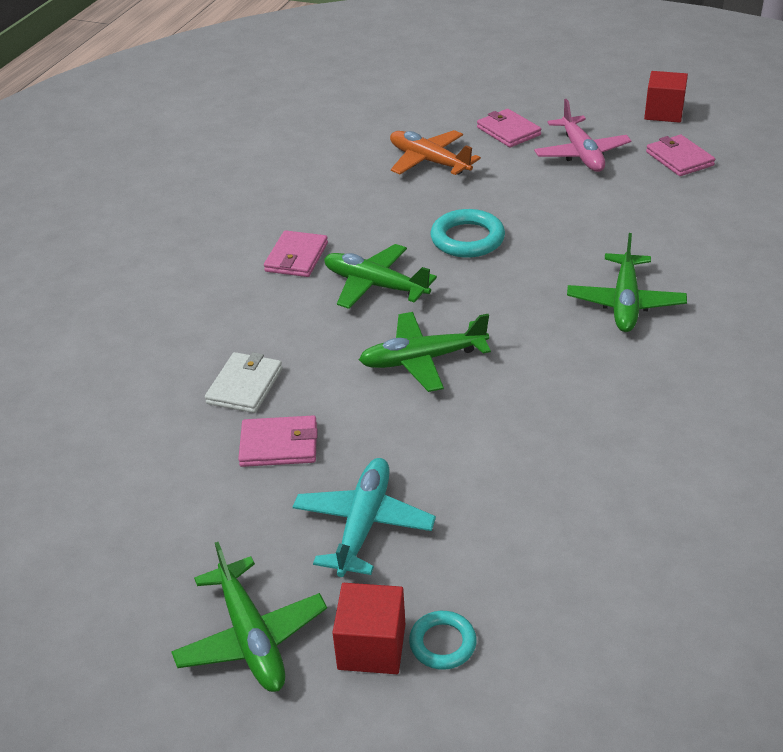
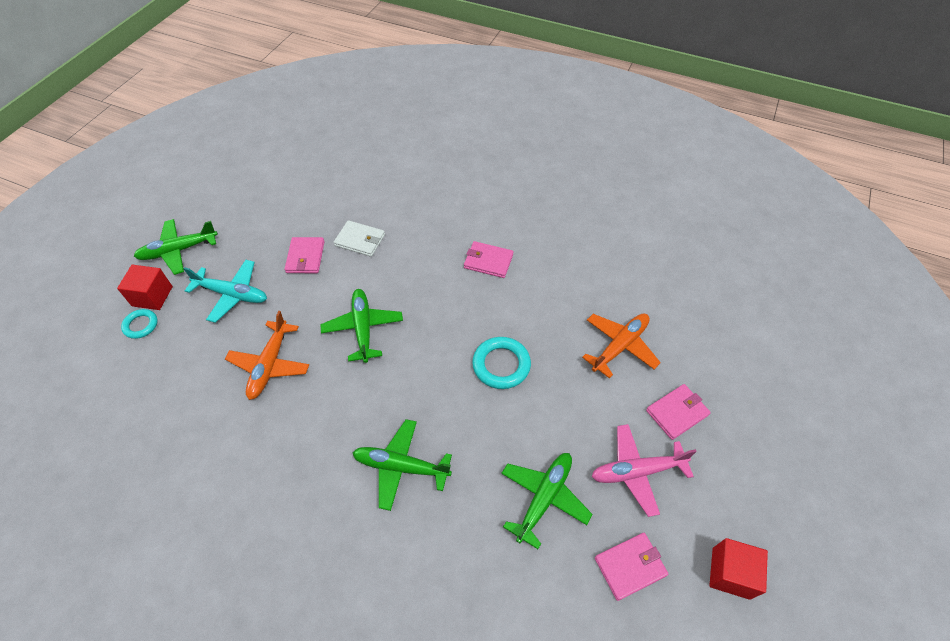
camera: 90 degrees right, 15 degrees up
green plane [324,244,437,309] -> green plane moved to [501,453,593,549]
none -> orange plane [225,311,309,400]

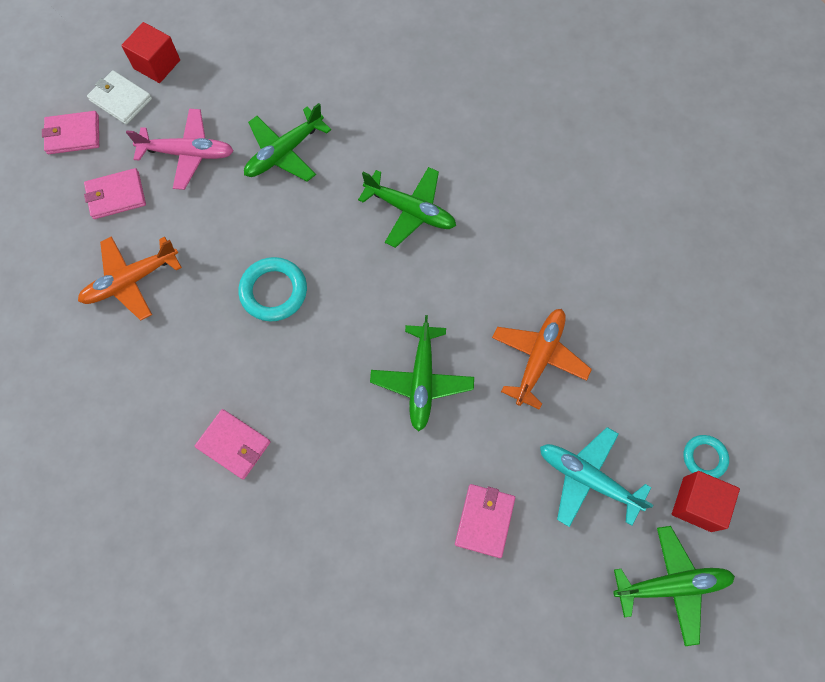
camera: 165 degrees left, 15 degrees up
white wallet [334,220,385,257] -> white wallet moved to [87,70,152,125]
pink wallet [595,533,668,601] -> pink wallet moved to [42,111,99,154]

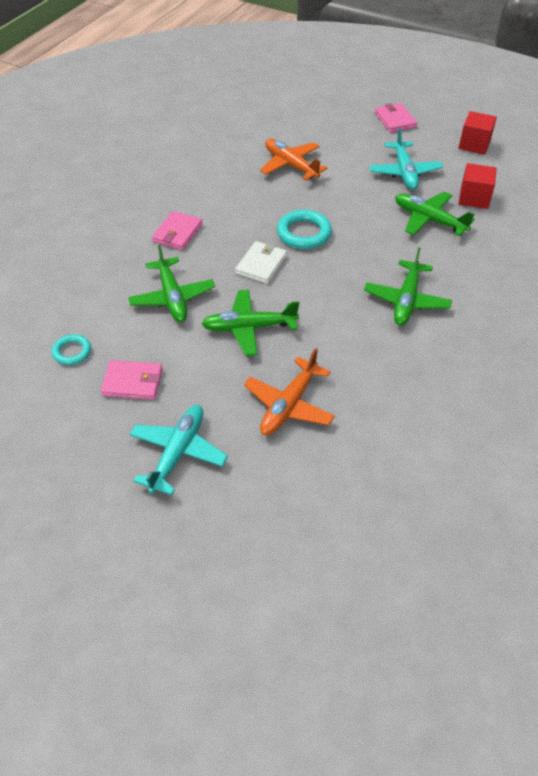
camera: 80 degrees right, 20 degrees down
pink wallet [84,168,146,219] -> none
white wallet [87,70,152,125] -> white wallet moved to [235,241,287,284]
pink plane [126,109,234,190] -> turquoise plane [369,127,443,190]
orange plane [492,309,592,410] -> orange plane turned 105 degrees clockwise [244,348,335,435]
green plane [613,526,735,646] -> green plane moved to [128,245,215,322]
red cube [672,471,740,532] -> red cube moved to [459,163,497,209]
turquoise ring [683,435,729,478] -> turquoise ring moved to [52,334,91,365]

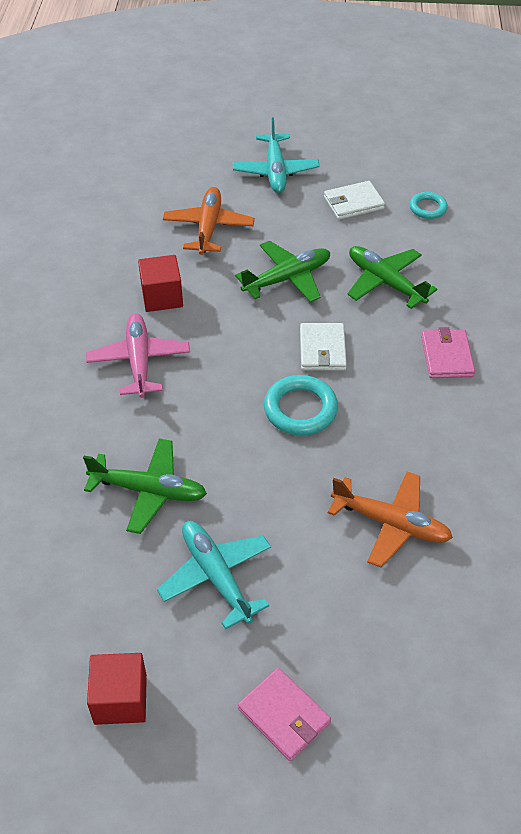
camera: 155 degrees right, 0 degrees up
pink wallet [101,360,163,400] -> white wallet [324,181,385,220]
green plane [364,247,452,326] -> pink plane [86,313,190,398]
red cube [459,163,497,209] -> red cube moved to [138,255,183,312]

